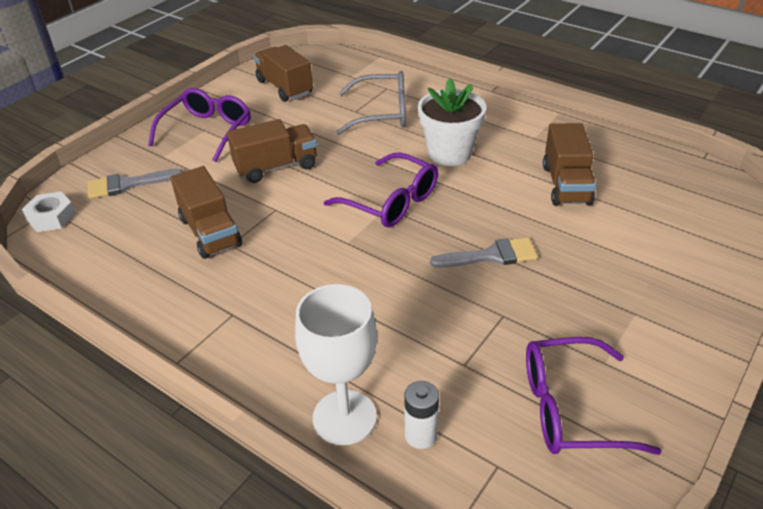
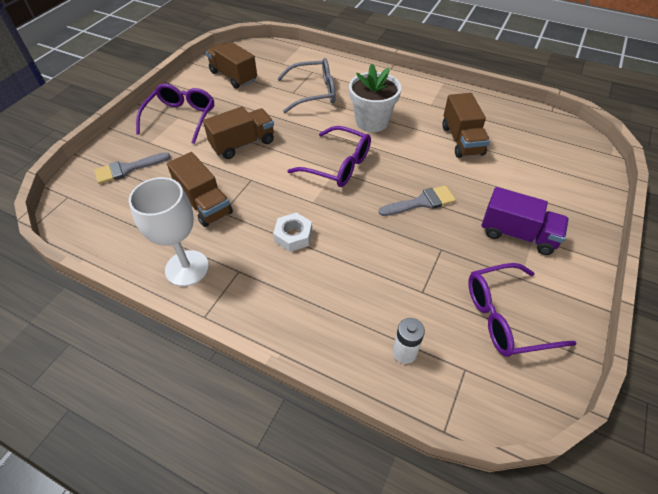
camera: 10 degrees left, 10 degrees up
white nut [22,192,76,232] -> white nut moved to [273,213,312,252]
white goblet [295,284,377,445] -> white goblet moved to [129,177,209,286]
none -> purple truck [482,187,569,255]

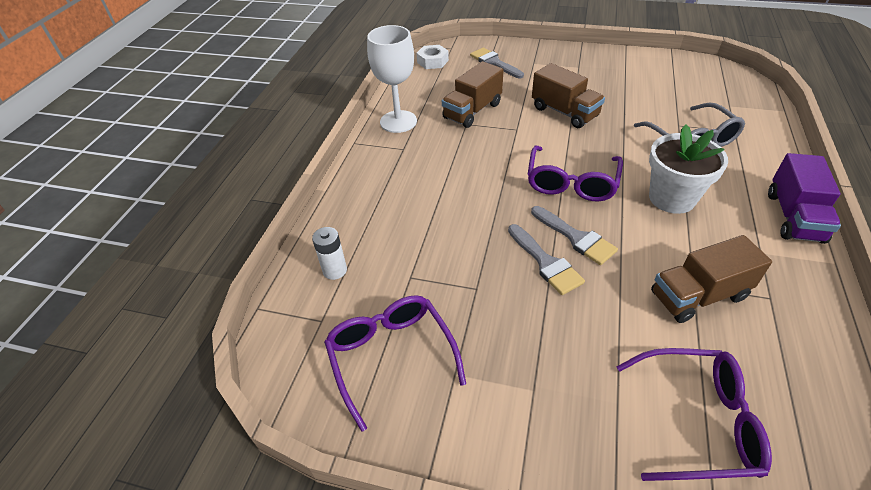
camera: 80 degrees right, 5 degrees down
purple glasses [136,84,214,144] -> purple glasses moved to [617,348,772,481]
brown truck [206,42,257,89] -> none
white nut [273,213,312,252] -> white nut moved to [416,45,449,69]
purple truck [482,187,569,255] -> purple truck moved to [768,153,841,244]
none -> grey brush [531,206,618,265]

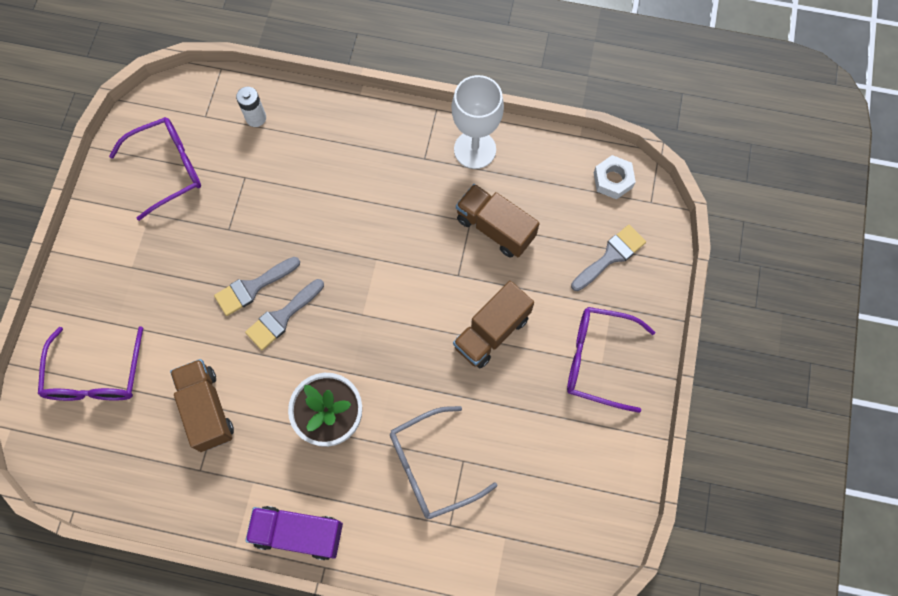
camera: 85 degrees right, 25 degrees up
purple glasses [528,145,623,202] -> purple glasses moved to [567,307,655,413]

